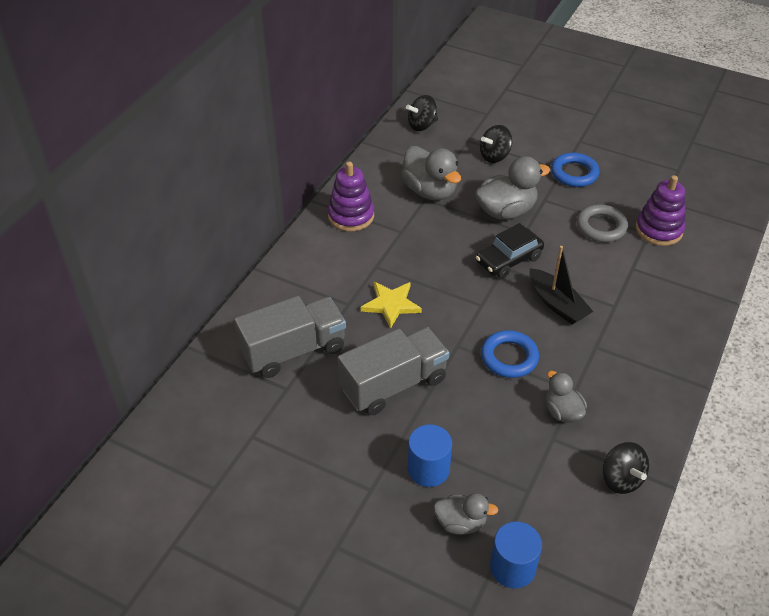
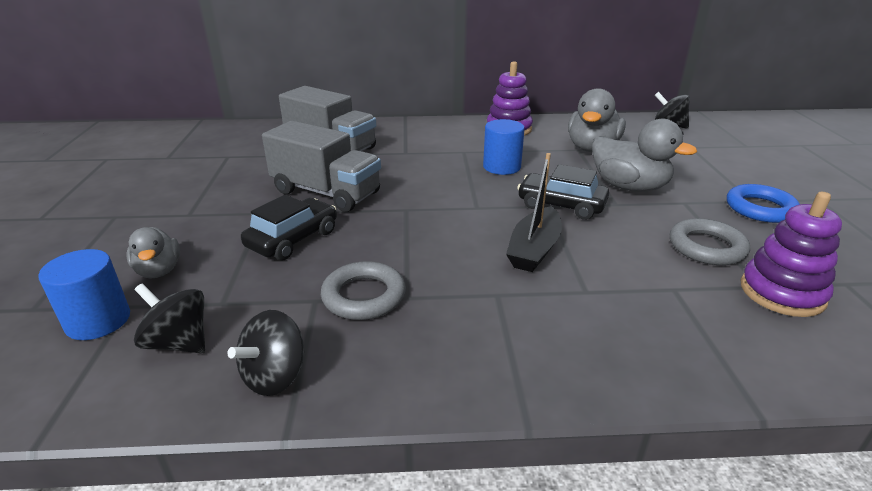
camera: 60 degrees right, 15 degrees down
yellow star [361,282,422,329] -> none
blue cylinder [408,424,452,487] -> blue cylinder moved to [483,119,525,175]
black spinning top [480,125,513,163] -> black spinning top moved to [134,283,205,353]
blue ring [481,330,539,378] -> none
grey duck [546,371,587,423] -> grey ring [321,261,406,320]
none -> black car [241,195,337,260]

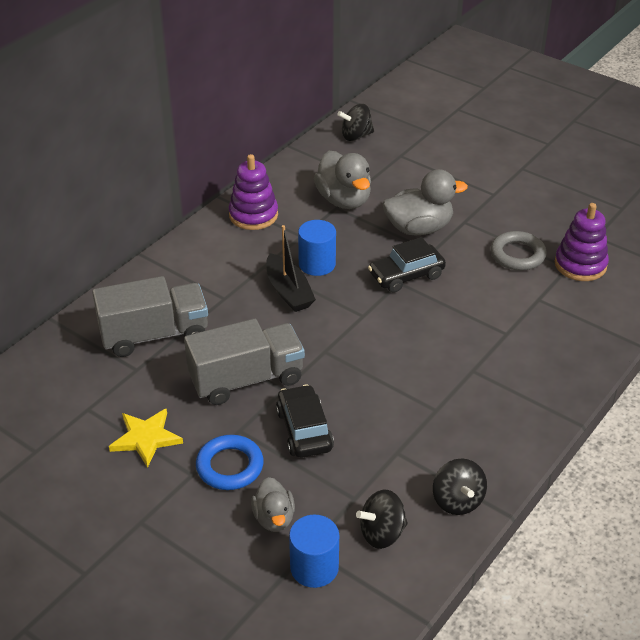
camera: 50 degrees left, 10 degrees up
grey duck [126,227,180,279] -> grey duck turned 60 degrees clockwise [251,477,295,532]
grey ring [321,261,406,320] -> none
black boat [506,153,562,272] -> black boat moved to [266,225,316,312]
blue ring [727,184,800,223] -> blue ring moved to [196,435,264,490]
none -> yellow star [109,408,183,468]

